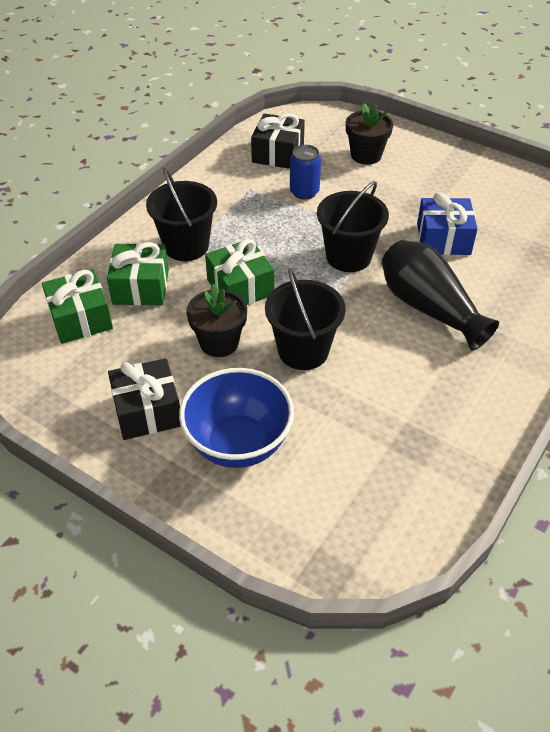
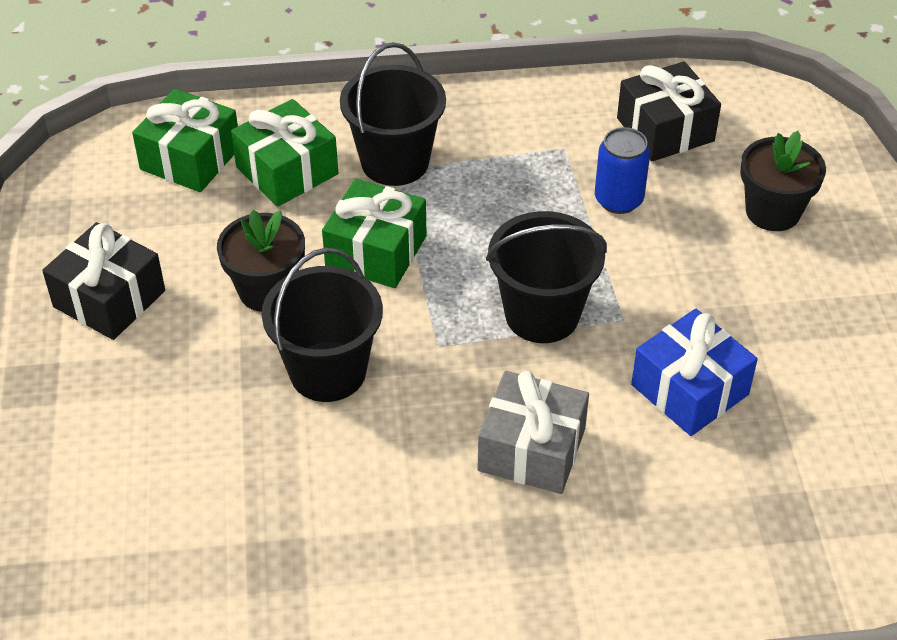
camera: 50 degrees right, 0 degrees up
blue bowl [179,368,294,468] -> none
black vase [382,240,499,351] -> grey gift [477,371,589,494]

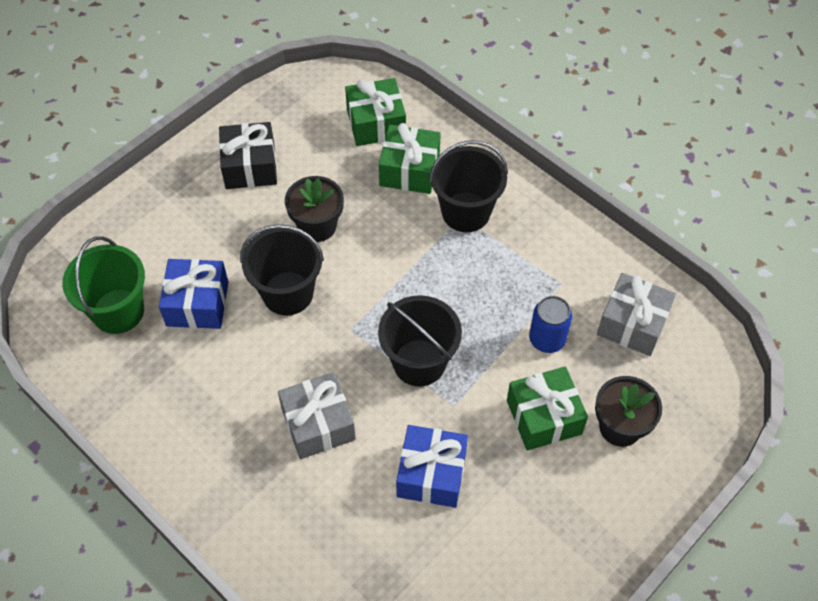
camera: 50 degrees right, 10 degrees up
green gift [322,179,426,288] -> green gift moved to [507,366,588,451]
black gift [617,61,721,161] -> grey gift [597,273,676,356]
none -> green bucket [62,237,145,334]
none -> blue gift [159,259,228,329]

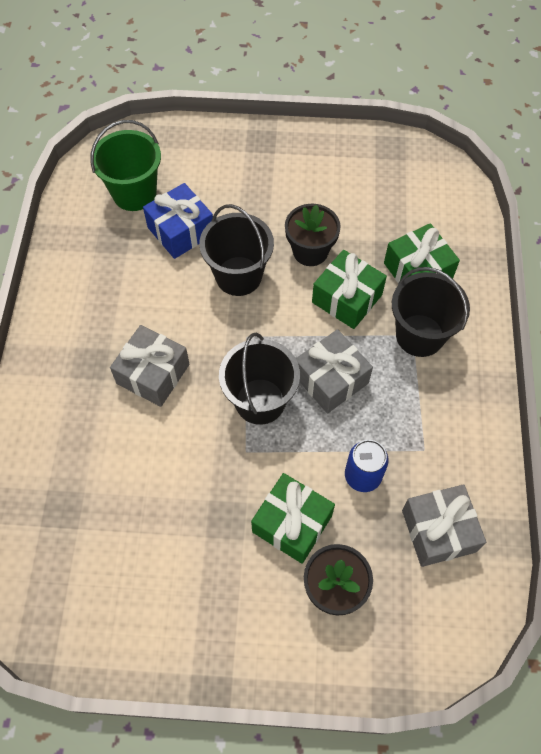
camera: 50 degrees right, 5 degrees up
black gift [219,122,277,189] -> none
green gift [345,78,406,146] -> green gift moved to [312,250,387,329]
blue gift [396,425,468,508] -> none
none -> grey gift [296,329,373,414]

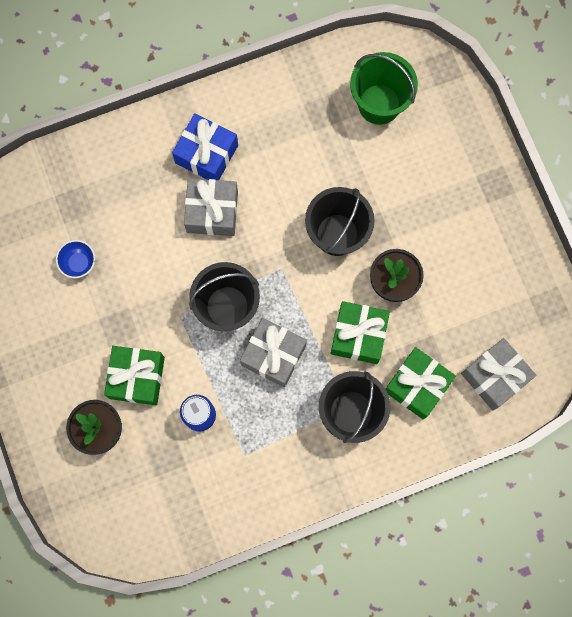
camera: 65 degrees right, 15 degrees up
blue gift [143,183,213,259] -> blue gift moved to [172,113,238,180]
grey gift [402,484,486,567] -> grey gift moved to [461,338,536,410]
none -> blue bowl [56,240,95,278]

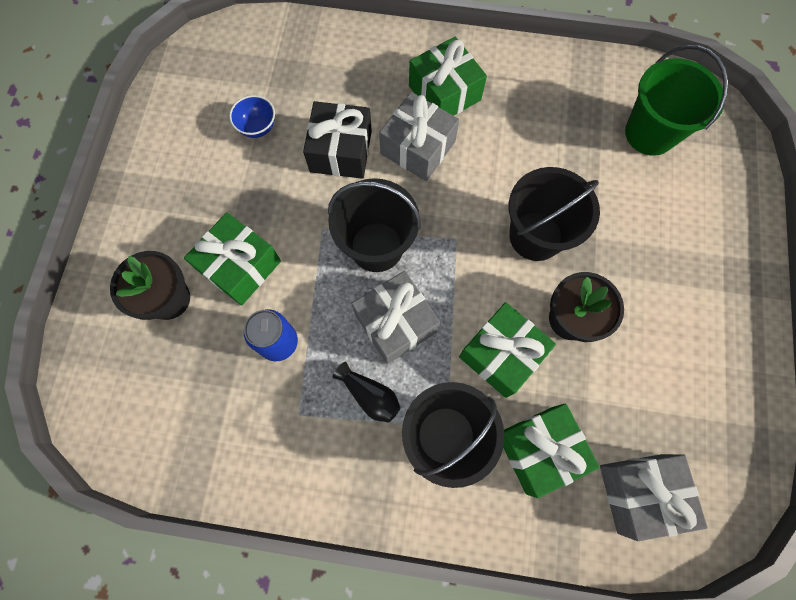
camera: 30 degrees right, 5 degrees down
blue gift [172,113,238,180] -> green gift [409,37,487,116]
none -> black gift [303,101,372,179]
none -> black vase [333,362,401,422]

